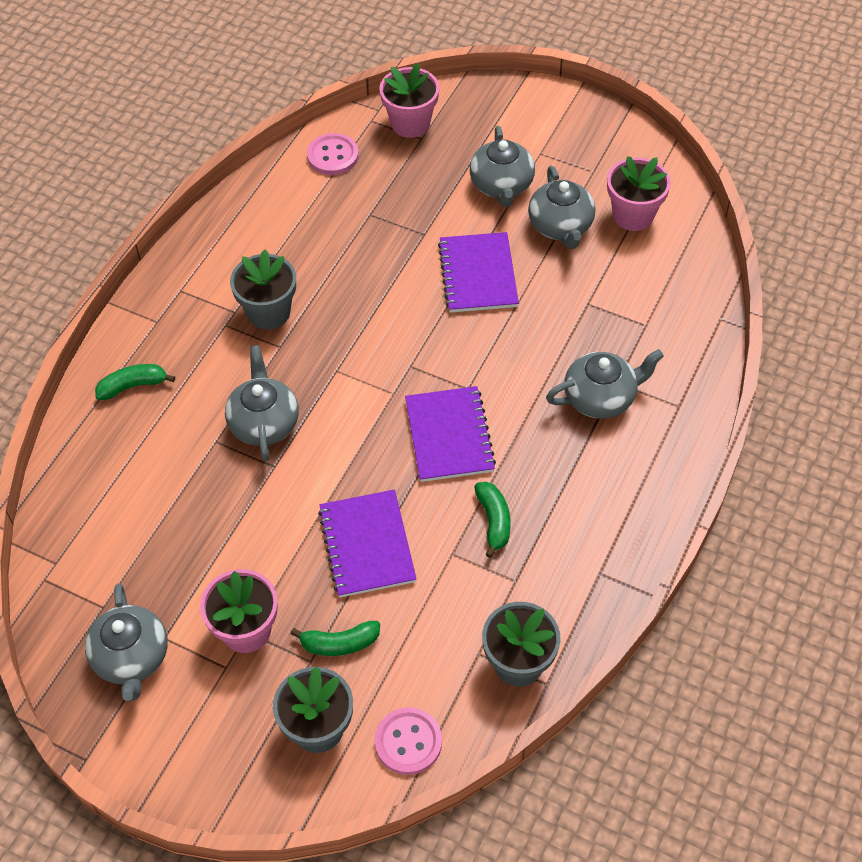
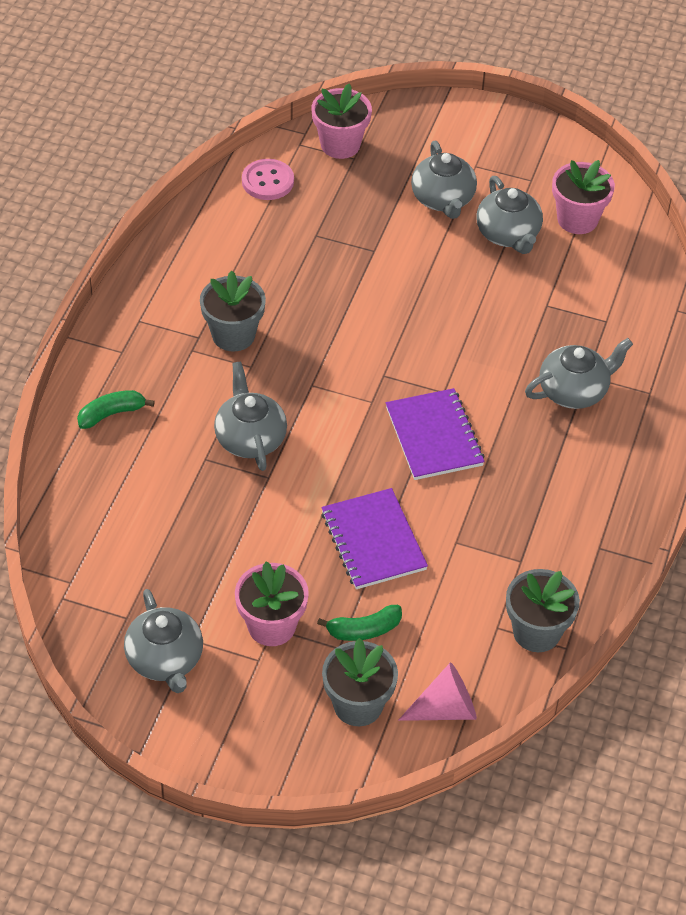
camera: 10 degrees left, 5 degrees down
pink button [374,707,442,775] -> pink cone [398,662,477,721]
purple notebook [438,232,519,313] -> none
green banana [474,482,511,558] -> none

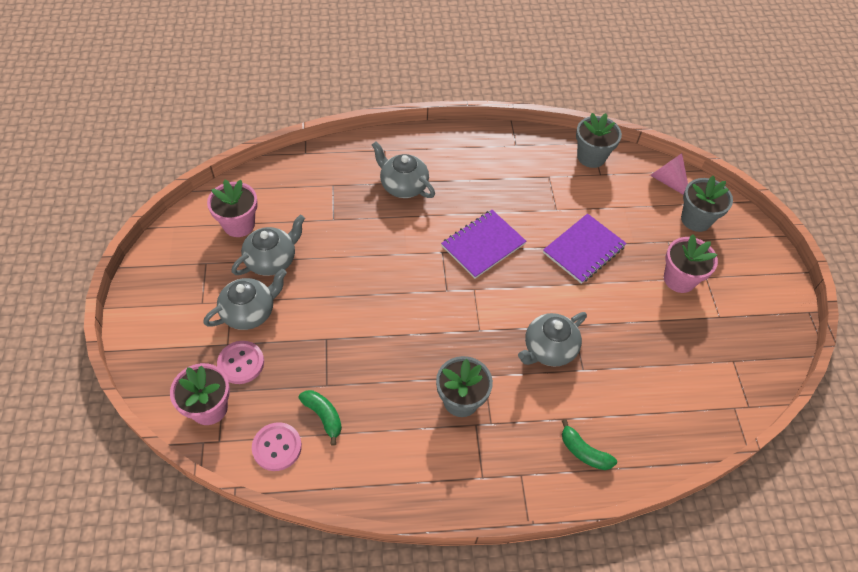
camera: 115 degrees left, 5 degrees up
grey teapot [124,589,203,693] -> none
green banana [317,605,402,641] -> green banana moved to [299,390,342,446]
none -> pink button [217,341,264,384]

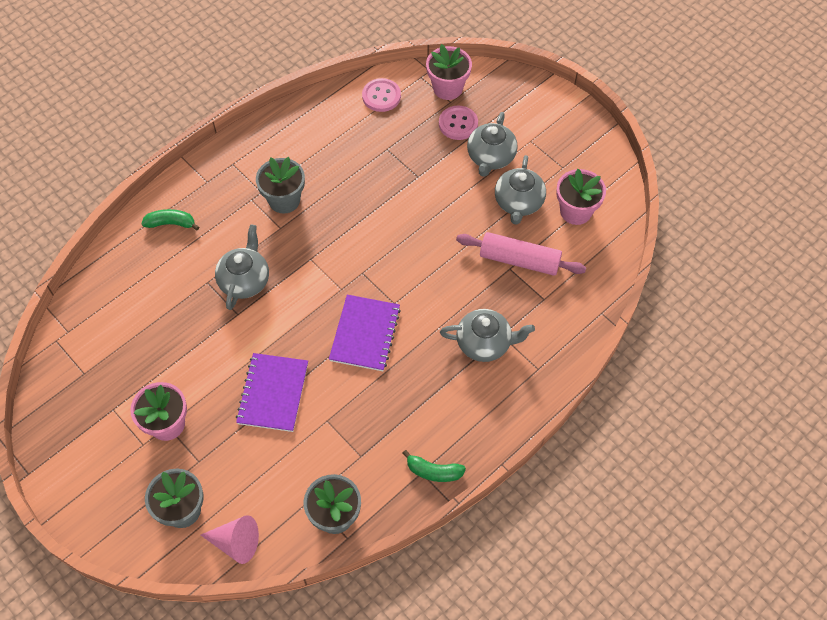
camera: 145 degrees right, 5 degrees up
green banana [299,390,342,446] -> green banana moved to [402,450,466,482]
none -> pink rolling pin [456,232,586,276]

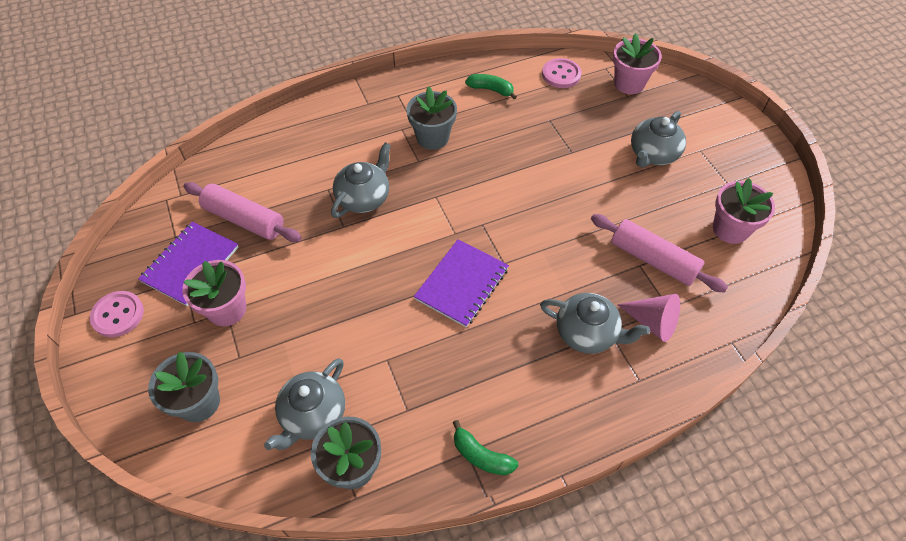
camera: 20 degrees right, 5 degrees down
green banana [141,209,199,230] -> green banana moved to [465,74,517,99]
pink cone [201,515,259,564] -> pink cone moved to [617,294,680,342]
purple notebook [236,353,308,432] -> purple notebook moved to [138,222,239,306]
pink button [439,106,478,140] -> pink button moved to [90,291,144,337]
grey teapot [495,155,546,225] -> grey teapot moved to [264,358,345,450]
none -> pink rolling pin [183,182,302,242]

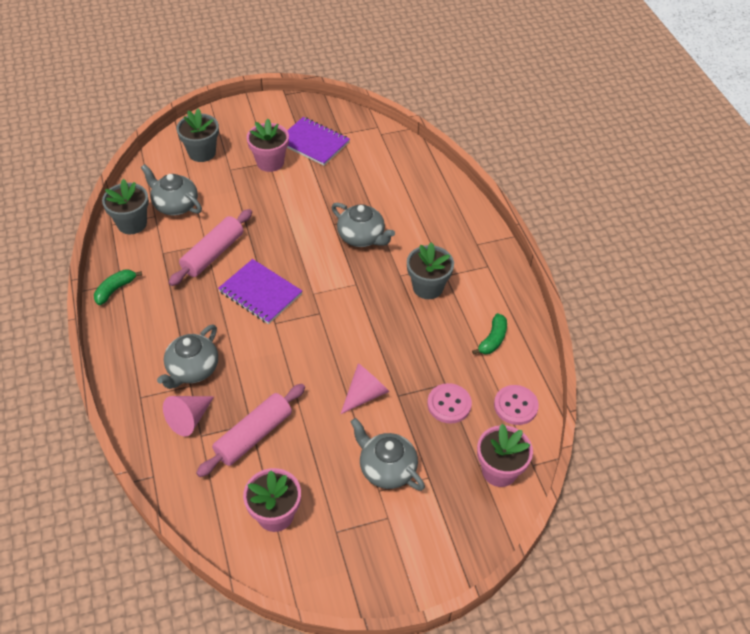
camera: 95 degrees right, 5 degrees down
pink button [90,291,144,337] -> pink button moved to [427,383,472,423]
pink rolling pin [183,182,302,242] -> pink rolling pin moved to [169,209,252,286]
none -> pink cone [341,363,390,414]

